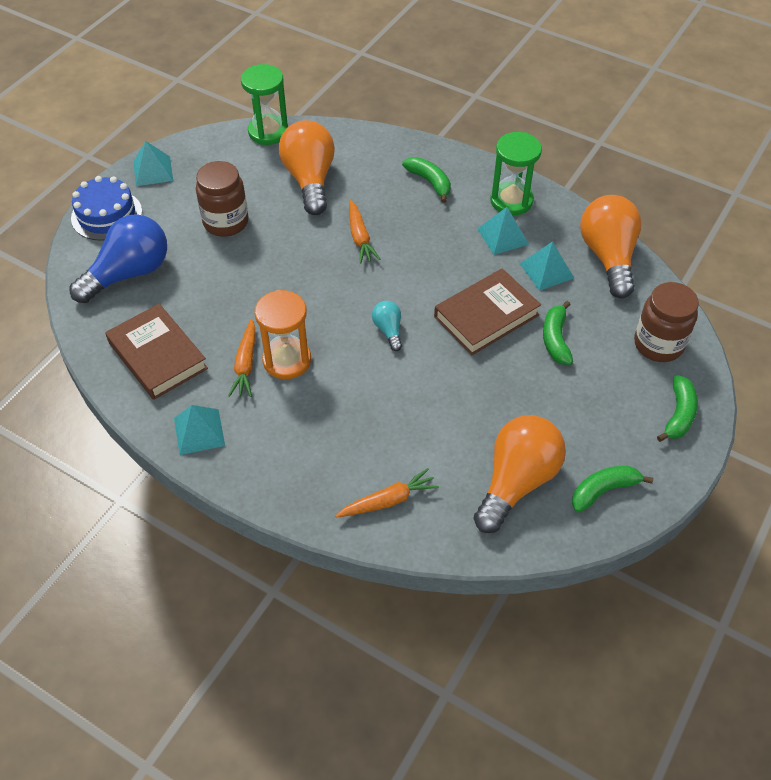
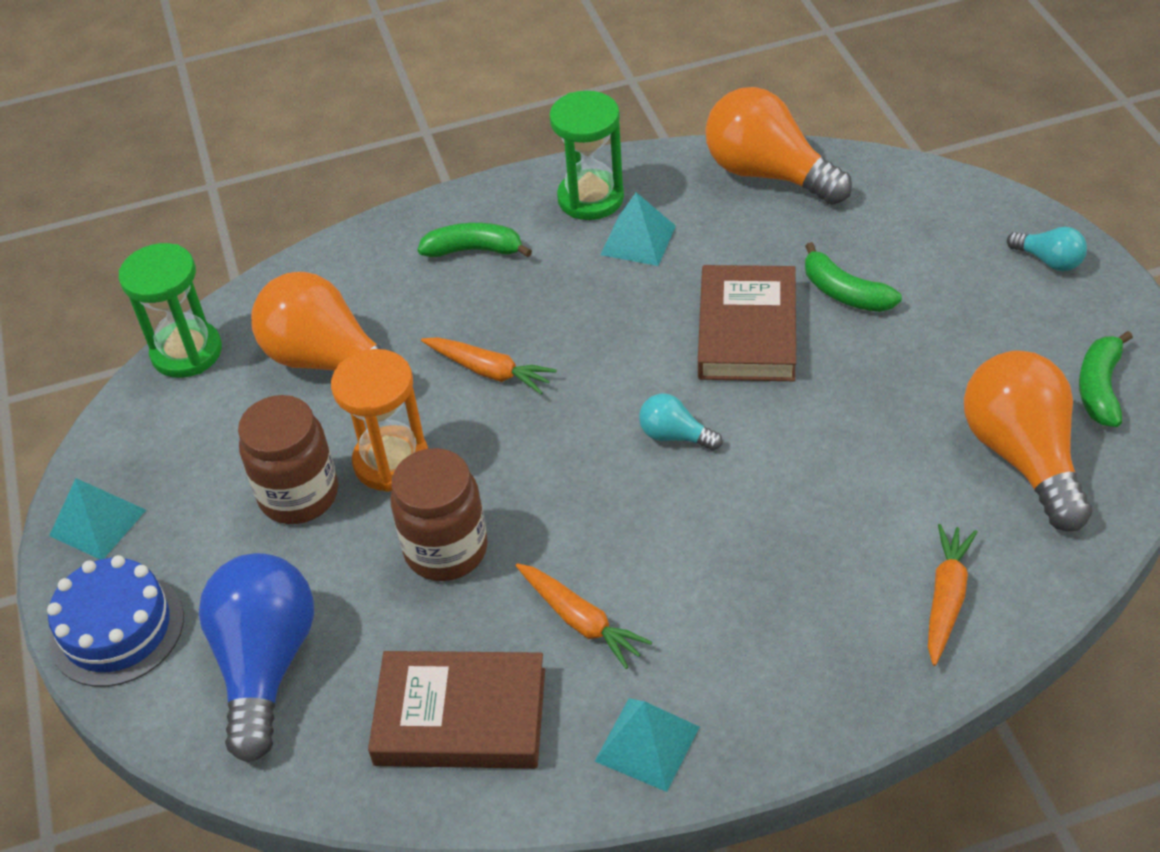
camera: 45 degrees left, 5 degrees down
orange hourglass [254,290,311,379] -> orange hourglass moved to [331,349,428,492]
turquoise pyramid [520,241,574,291] -> none
brown jar [634,282,699,362] -> brown jar moved to [390,448,488,581]
green banana [657,375,698,442] -> turquoise light bulb [1007,227,1087,271]

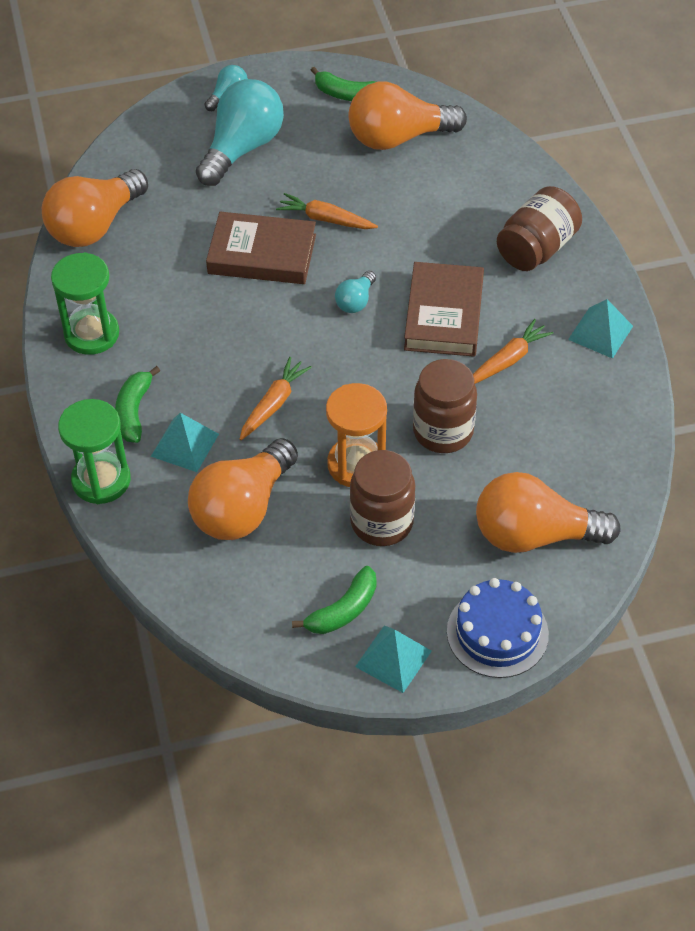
camera: 90 degrees left, 5 degrees up
green hourglass [119,243,222,378] -> green hourglass moved to [58,399,131,504]
blue light bulb [199,553,314,762] -> orange light bulb [476,472,621,553]
brown book [368,651,545,769] -> brown book moved to [404,262,484,357]
turquoise pyramid [600,192,676,266] -> turquoise pyramid moved to [151,413,219,472]
green banana [805,242,902,312] -> green banana moved to [292,566,377,634]
orange carrot [928,524,977,666] -> orange carrot moved to [276,193,378,229]
none -> turquoise light bulb [196,79,284,186]
none -> brown jar [497,186,582,271]

